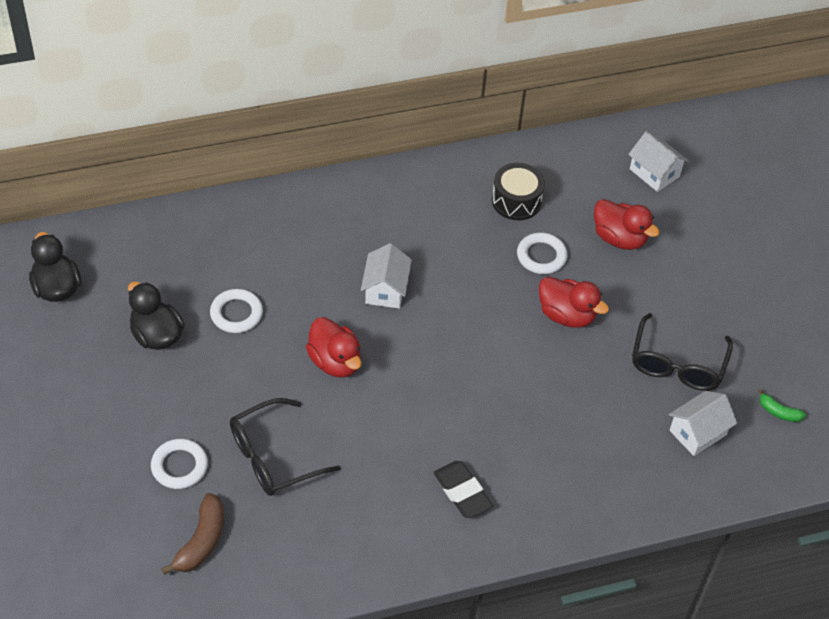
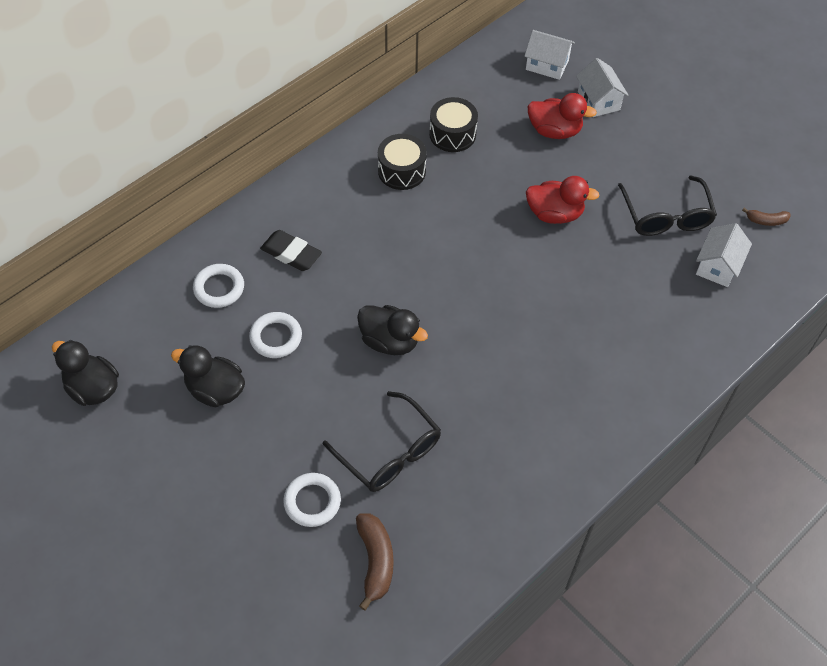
camera: 25 degrees left, 5 degrees up
black glasses [230,398,341,496] -> black glasses turned 75 degrees counterclockwise [323,391,441,492]
red duck [306,317,362,378] -> black duck [357,305,428,355]
white house [361,243,412,309] -> white house moved to [576,58,629,117]
black eraser [433,461,493,518] -> black eraser moved to [260,230,322,271]
white ring [517,233,567,274] -> white ring moved to [193,264,244,308]
green banana [758,389,806,422] -> brown banana [742,208,790,226]
none -> black drum [378,134,427,190]

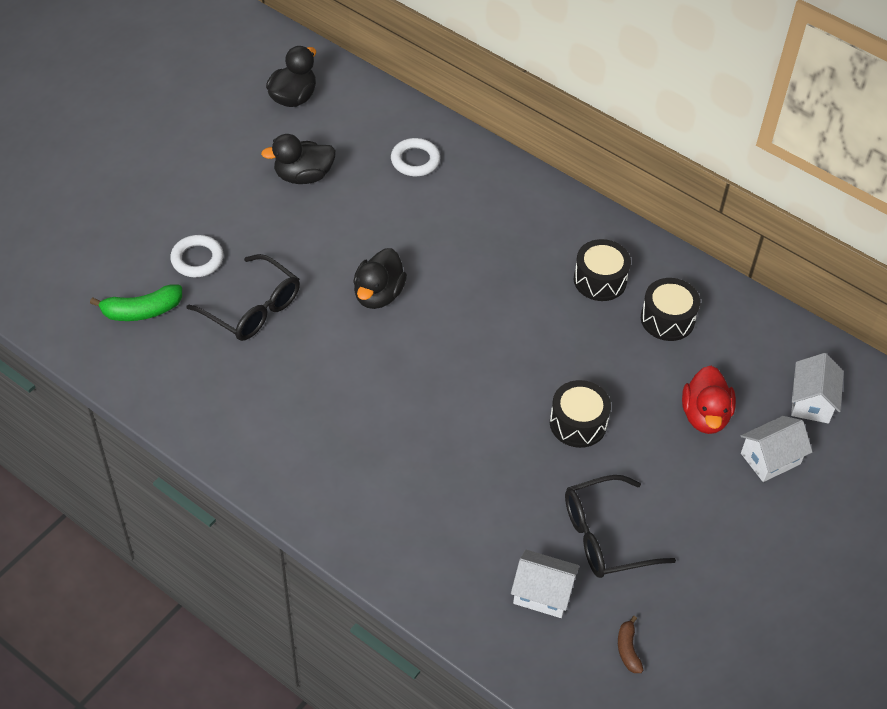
camera: 80 degrees right, 5 degrees down
black duck [171,345,245,407] -> black duck turned 120 degrees counterclockwise [261,134,336,184]
white ring [249,312,302,358] -> none
black eraser [260,230,322,271] -> none
black glasses [323,391,441,492] -> black glasses turned 90 degrees counterclockwise [187,254,300,341]
brown banana [356,513,393,611] -> green banana [90,284,182,321]
red duck [526,176,599,224] -> black drum [550,380,611,448]

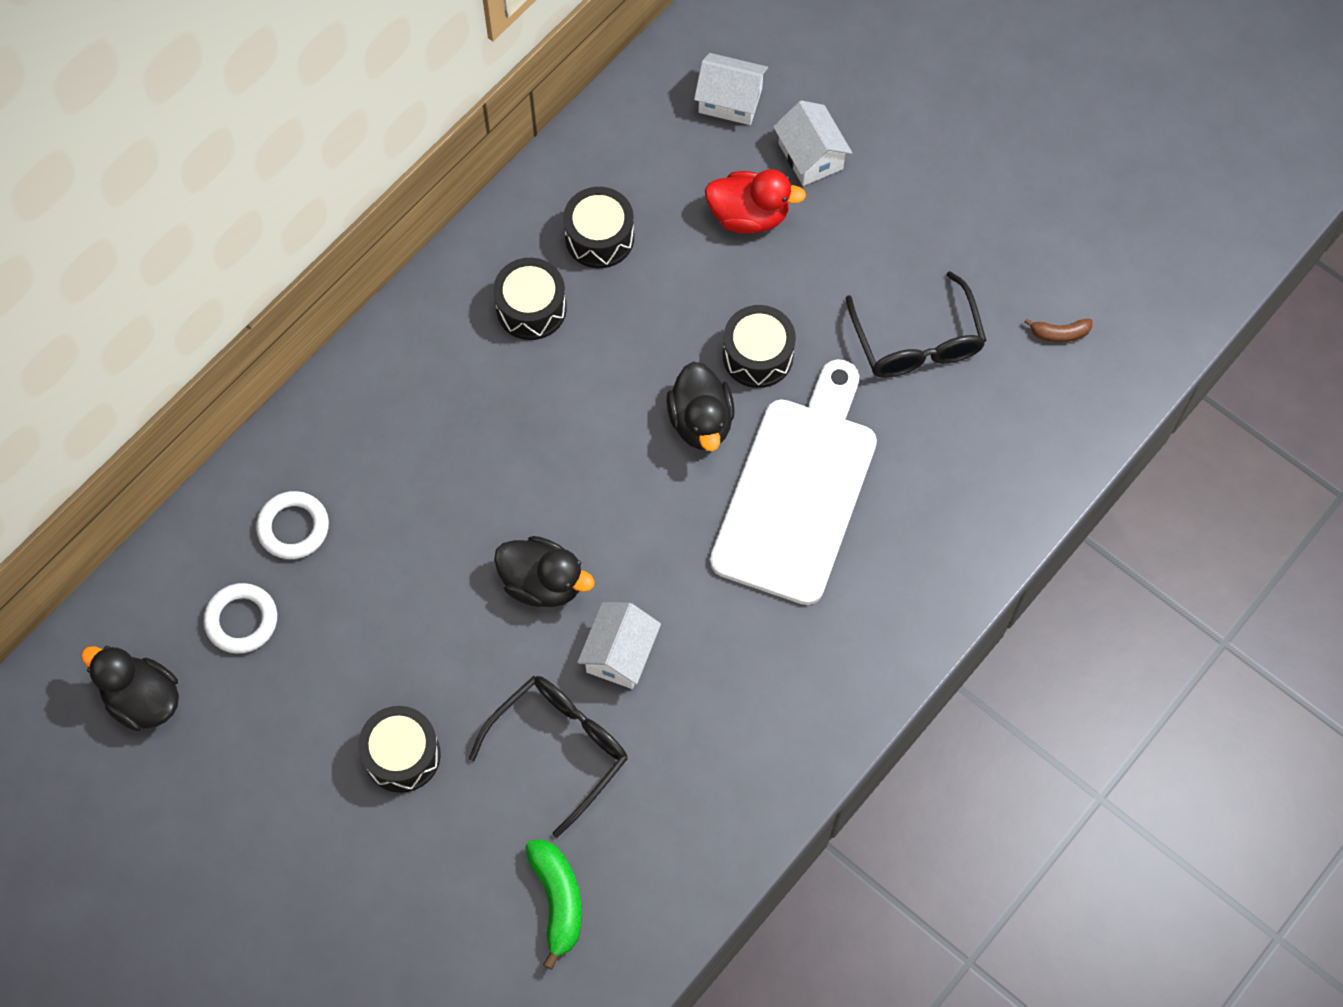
camera: 85 degrees left, 15 degrees up
white ring [170,235,223,277] -> white ring moved to [204,583,277,653]
black duck [261,134,336,184] -> black duck moved to [666,362,735,451]
white house [511,549,579,618] -> white house moved to [577,602,661,689]
none -> black drum [358,706,441,793]
none -> white cutting board [710,359,877,605]

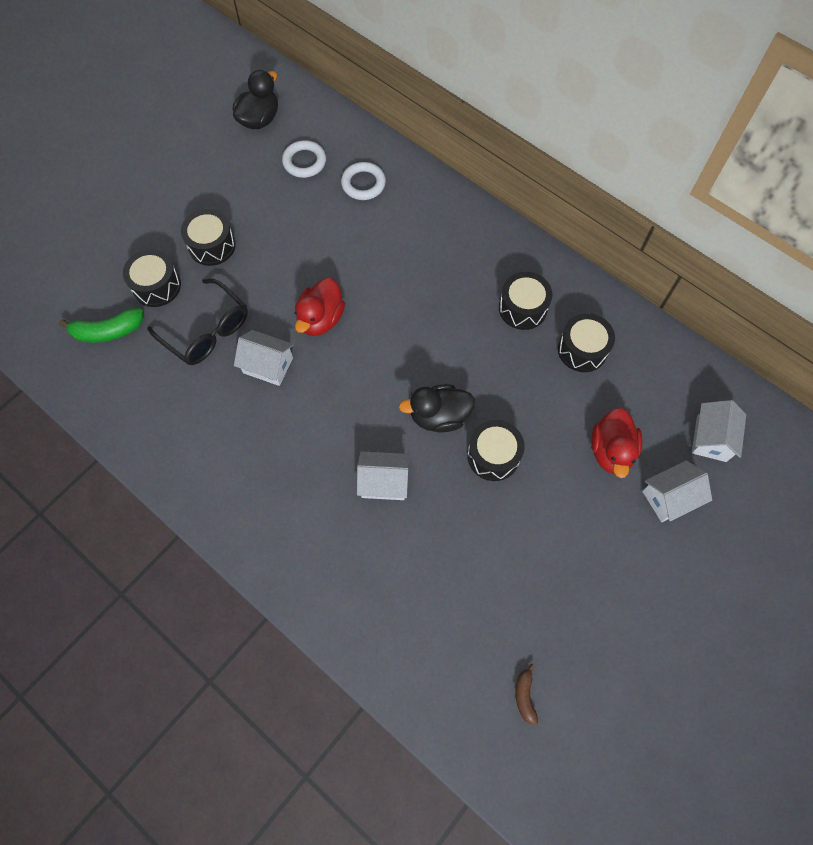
camera: 90 degrees right, 0 degrees up
black duck [494,536,595,607] -> red duck [295,278,345,336]
white cutting board [710,359,877,605] -> white house [357,451,409,500]
black glasses [845,271,987,378] -> none
none -> black drum [123,249,181,307]

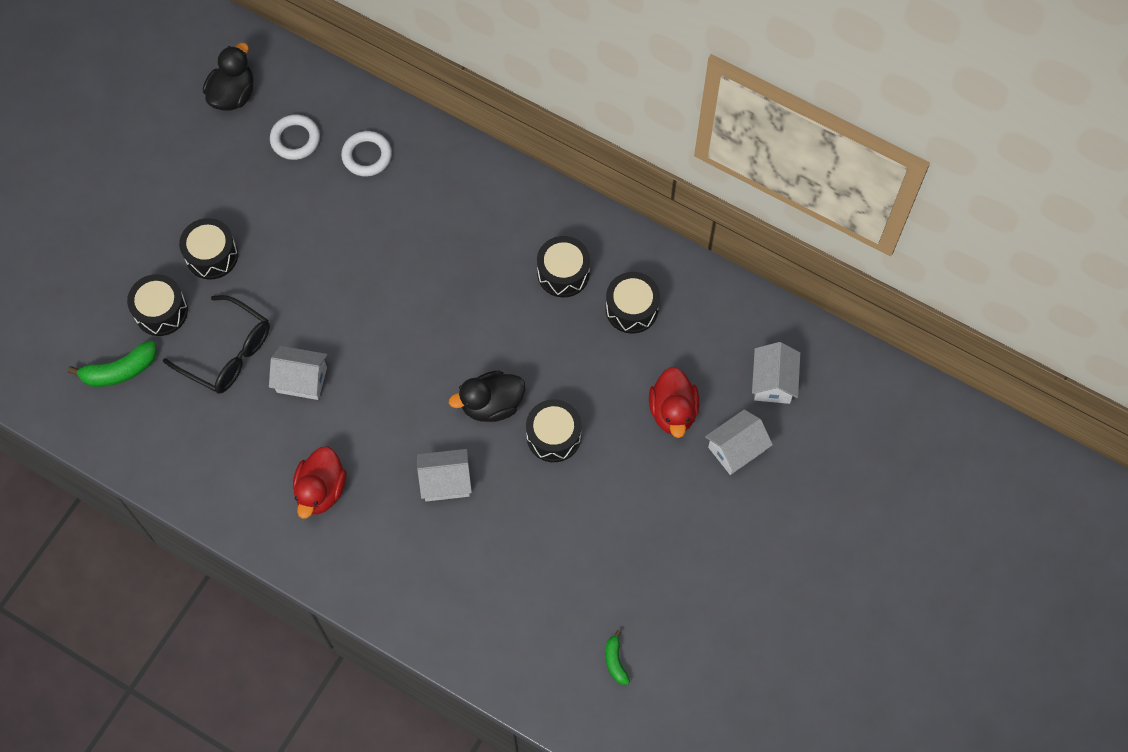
camera: 10 degrees left, 0 degrees up
red duck [295,278,345,336] -> red duck moved to [293,446,347,519]
brown banana [515,663,538,725] -> green banana [605,630,630,685]

